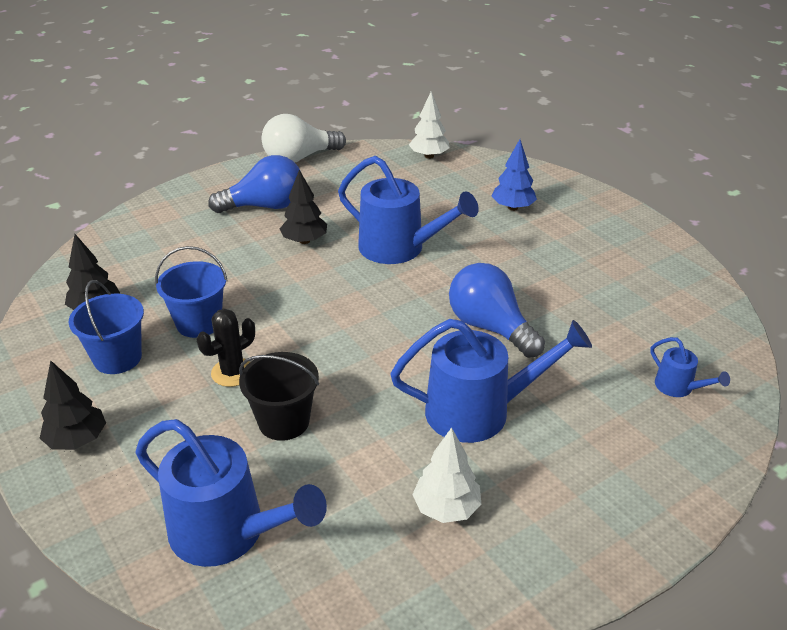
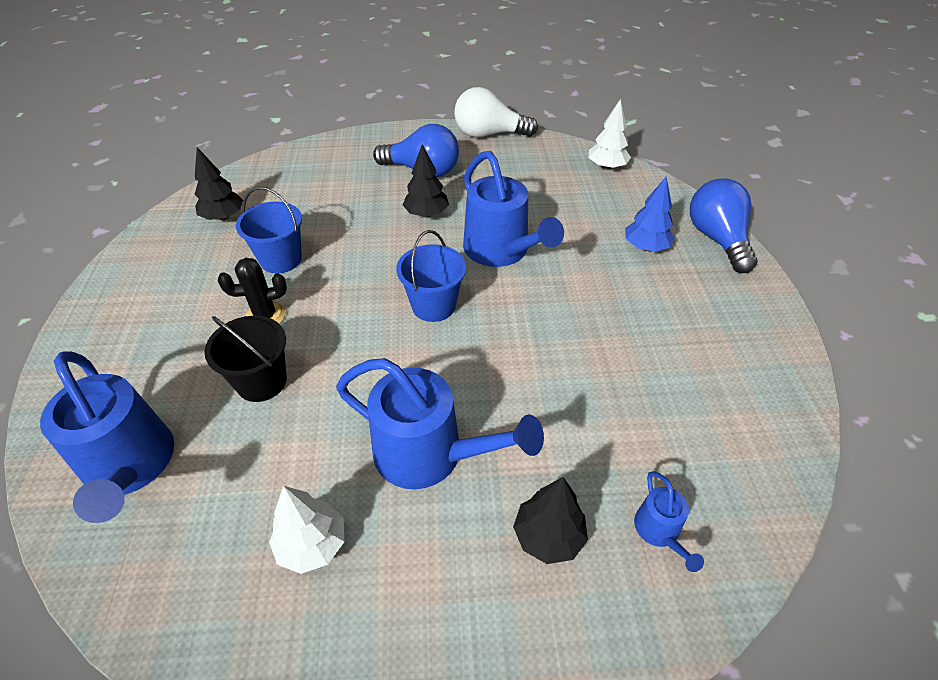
camera: 30 degrees right, 10 degrees up
black tree [39,360,106,450] -> black tree moved to [513,477,588,564]
blue bucket [69,280,144,374] -> blue bucket moved to [396,230,466,322]
blue light bulb [449,263,545,358] -> blue light bulb moved to [690,178,757,273]

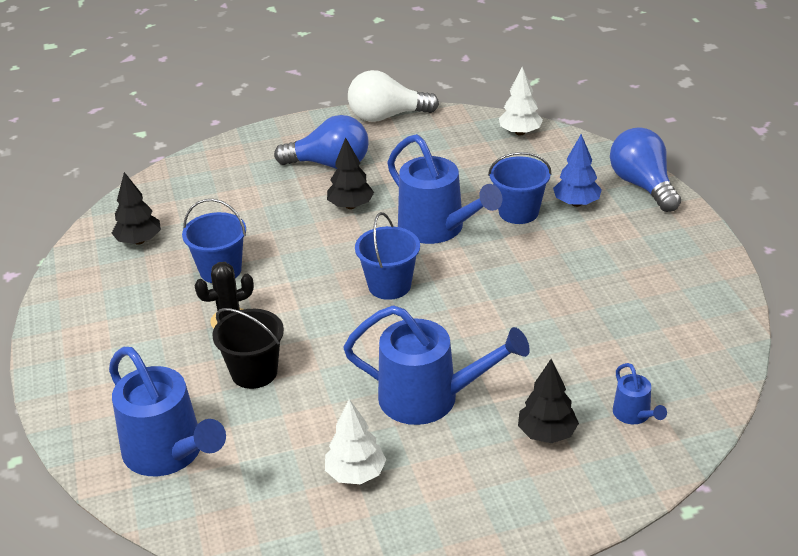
camera: 10 degrees left, 10 degrees down
none -> blue bucket [488,152,552,224]

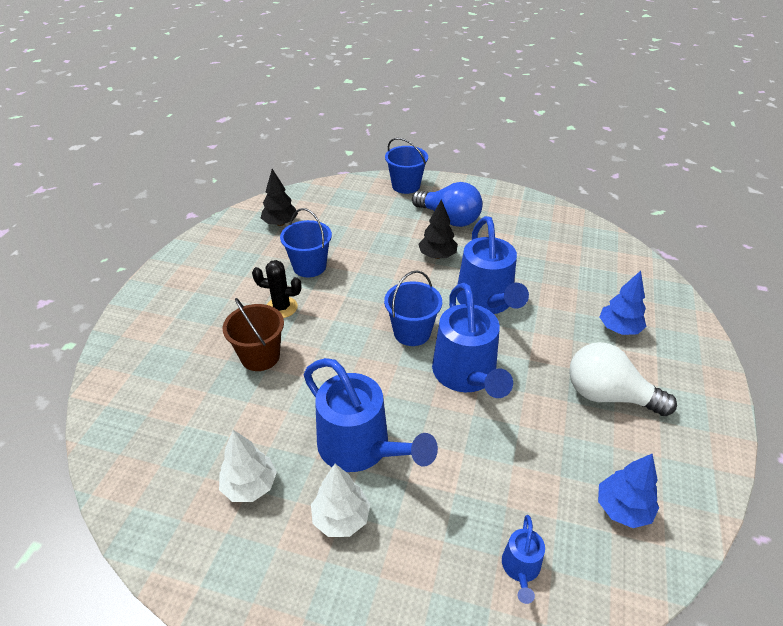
camera: 30 degrees right, 5 degrees up
blue watering can [109,347,226,476] -> blue watering can moved to [432,283,513,398]
black bucket [212,308,284,389] -> brown bucket [223,298,284,371]
white light bulb [348,70,439,122] -> white light bulb moved to [569,342,677,416]
blue bucket [488,152,552,224] -> blue bucket moved to [385,138,428,194]
white tree [499,67,543,135] -> white tree moved to [311,464,371,537]
black tree [518,359,579,443] -> none
blue light bulb [610,127,681,212] -> none
none -> blue tree [598,454,659,528]

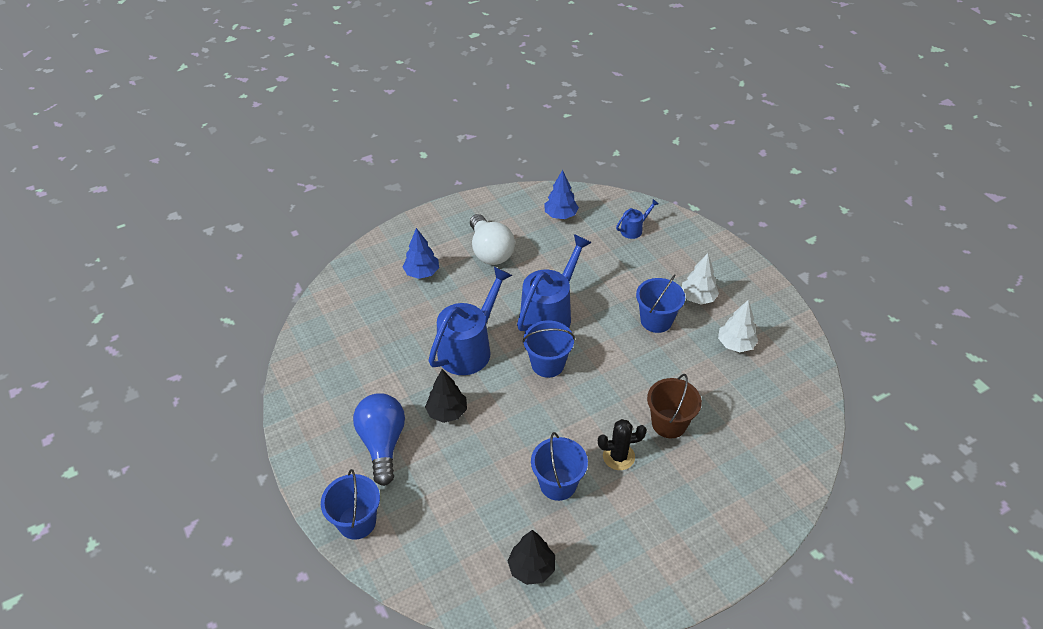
camera: 135 degrees left, 5 degrees up
black cactus [252,260,301,318] -> black cactus turned 60 degrees counterclockwise [598,419,647,470]
blue watering can [304,358,438,472] -> blue bucket [636,274,685,333]

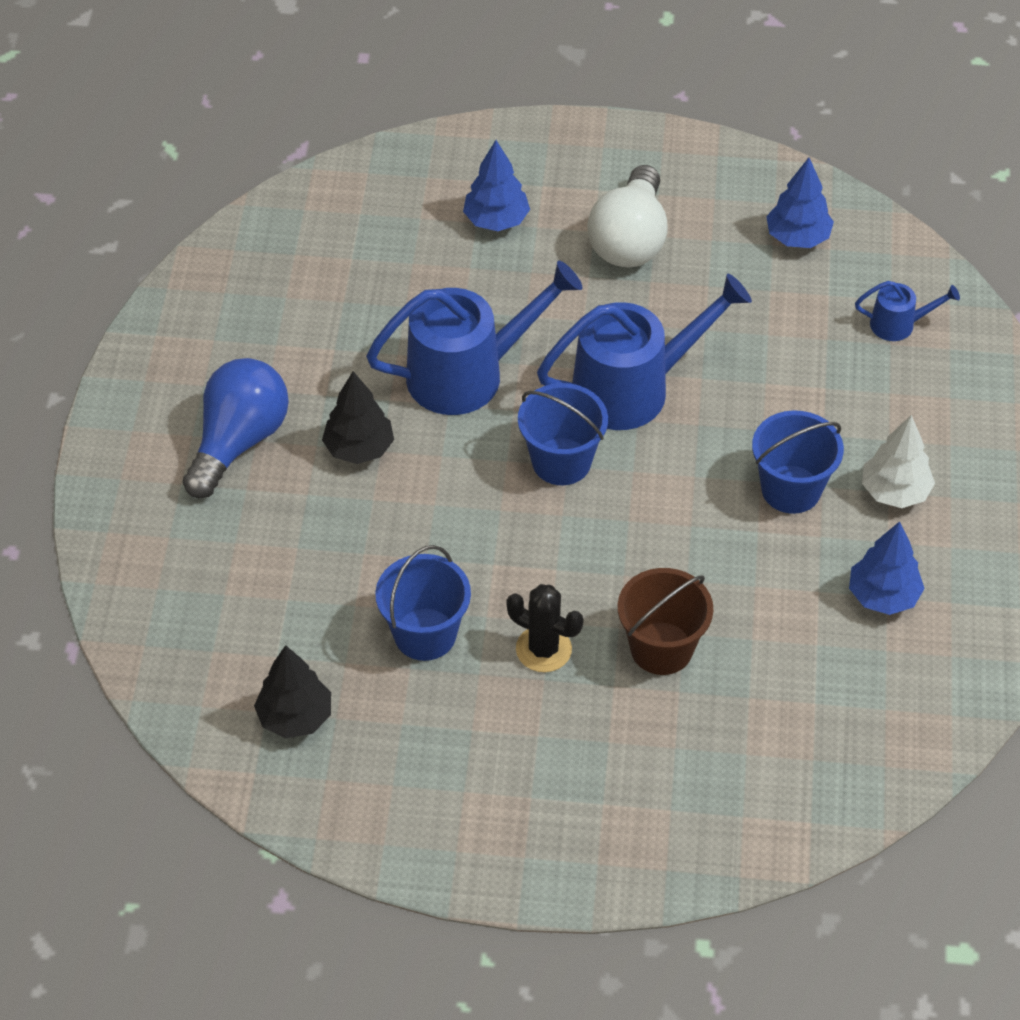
camera: 35 degrees right, 5 degrees up
blue bucket [321,469,380,540] -> none
white tree [718,300,758,352] -> blue tree [849,521,925,615]

